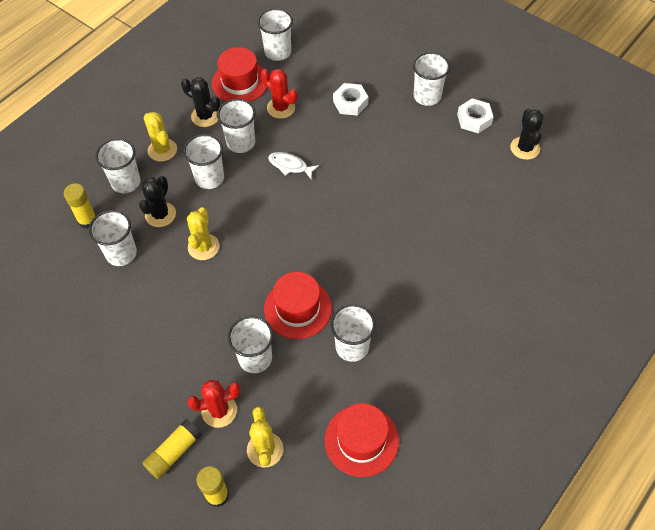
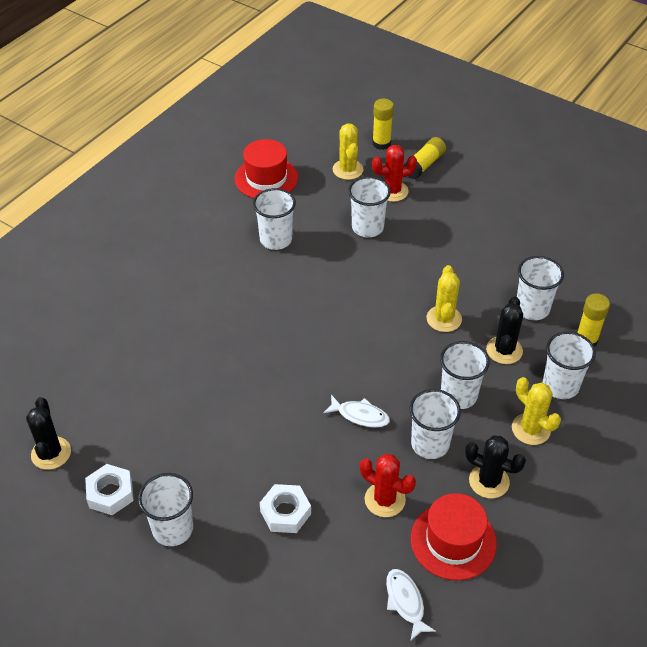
camera: 175 degrees right, 10 degrees down
white cup [257,8,293,61] -> white fish [386,569,436,640]
red hat [264,272,332,339] -> none

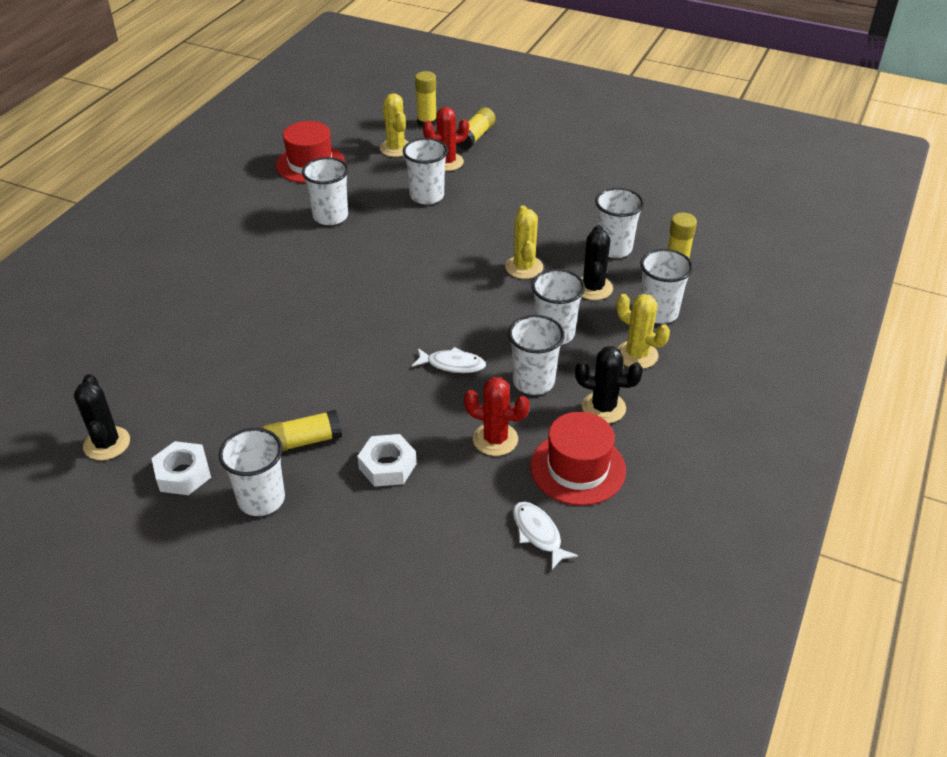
camera: 10 degrees left, 5 degrees down
none -> yellow glue stick [262,410,342,452]

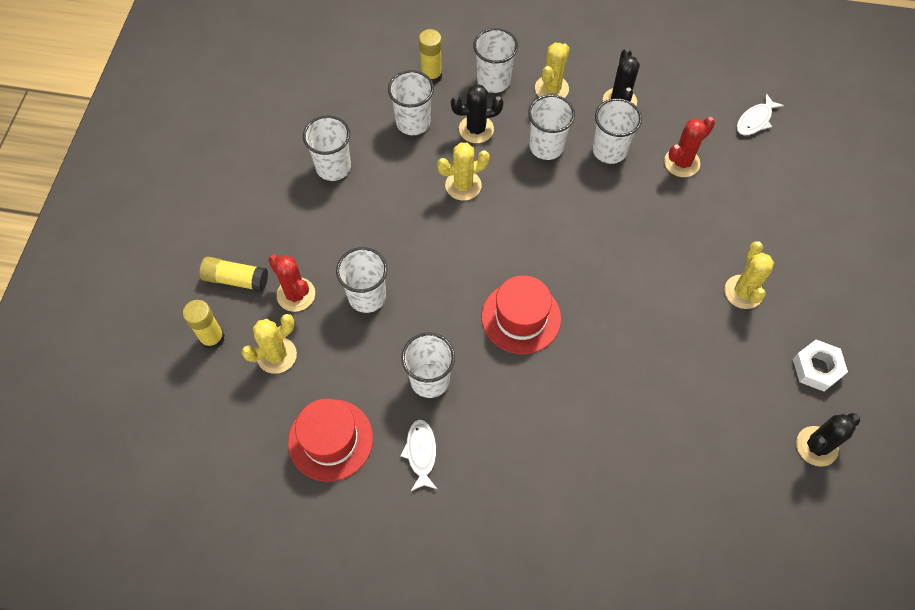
camera: 105 degrees left, 20 degrees up
white cup [219,428,285,516] -> white cup moved to [303,115,351,181]
yellow glue stick [262,410,342,452] -> yellow cactus [725,241,774,309]
white nut [357,434,417,487] -> none
white fish [412,347,486,373] -> white fish moved to [400,419,437,491]
red cactus [464,377,530,456] -> red cactus turned 45 degrees clockwise [664,117,715,177]
red hat [530,412,626,506] -> red hat moved to [482,275,561,354]

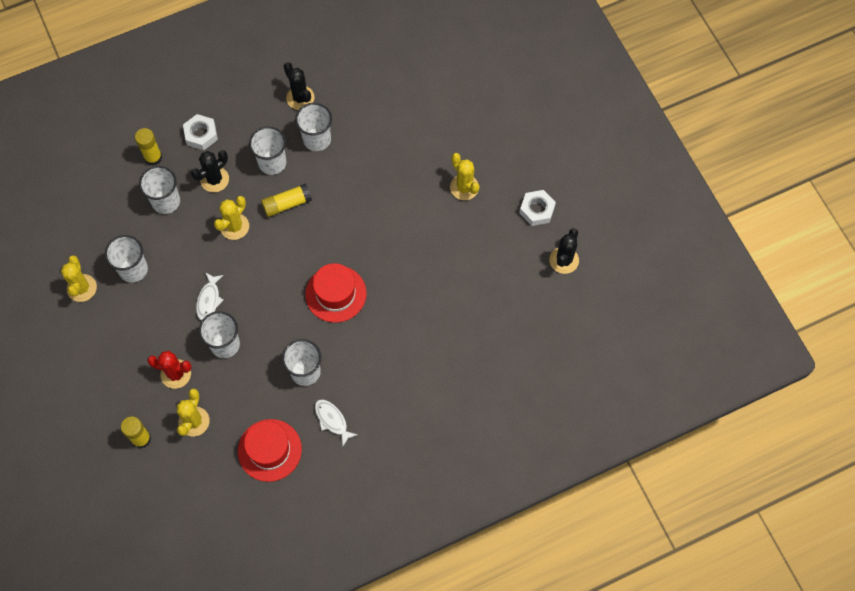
camera: 35 degrees left, 5 degrees up
yellow glue stick [200,257,268,291] -> yellow glue stick moved to [261,184,312,217]
white cup [473,28,518,93] -> white nut [183,114,218,150]
yellow cactus [535,43,569,98] -> yellow cactus moved to [61,255,97,302]
red cactus [664,117,715,177] -> none
white fish [737,93,784,135] -> white fish moved to [196,272,224,321]

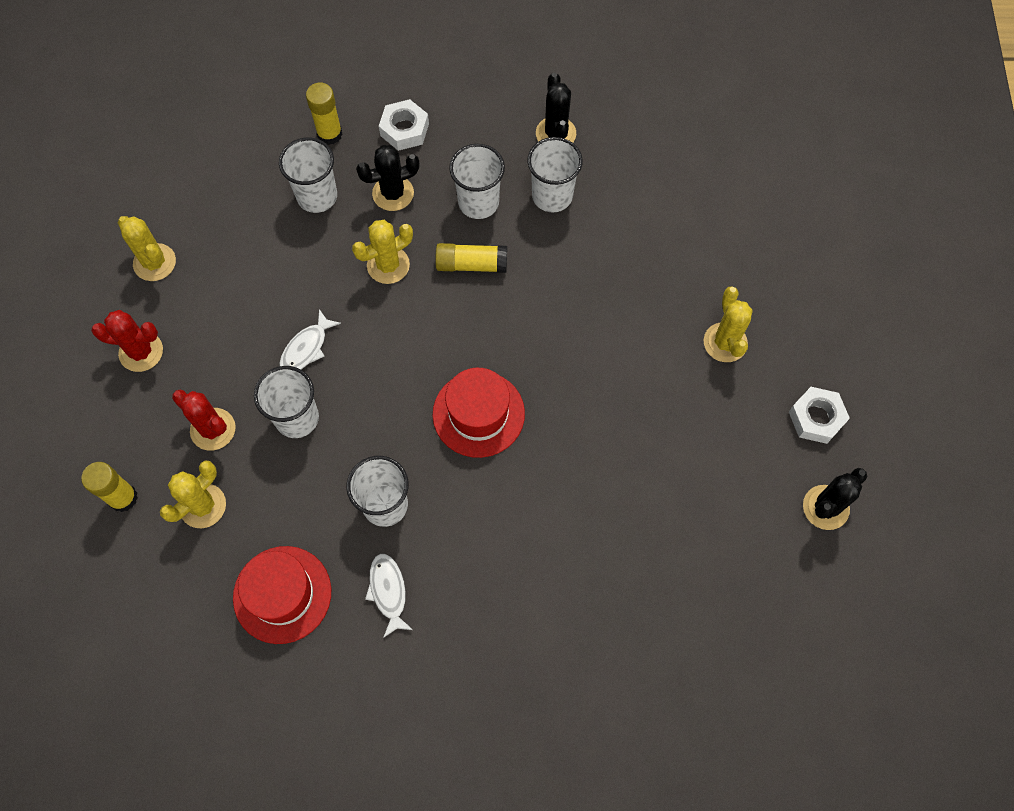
camera: 25 degrees right, 0 degrees up
yellow cactus [61,255,97,302] -> yellow cactus turned 60 degrees counterclockwise [118,216,176,281]
white cup [104,235,148,283] -> none
none -> red cactus [91,310,163,372]

